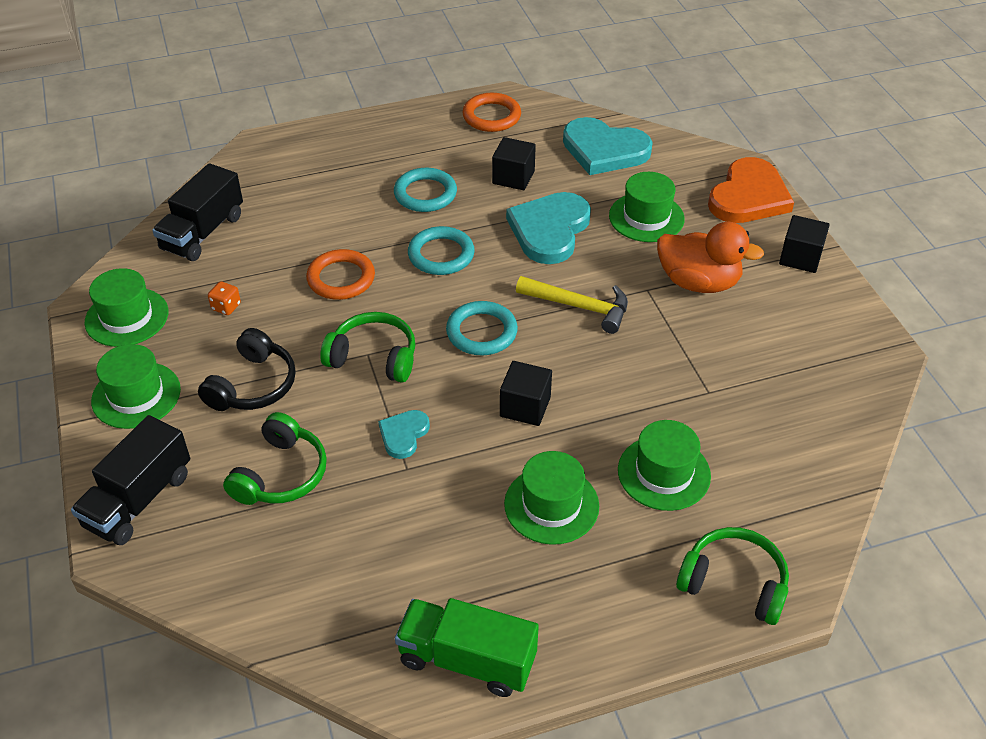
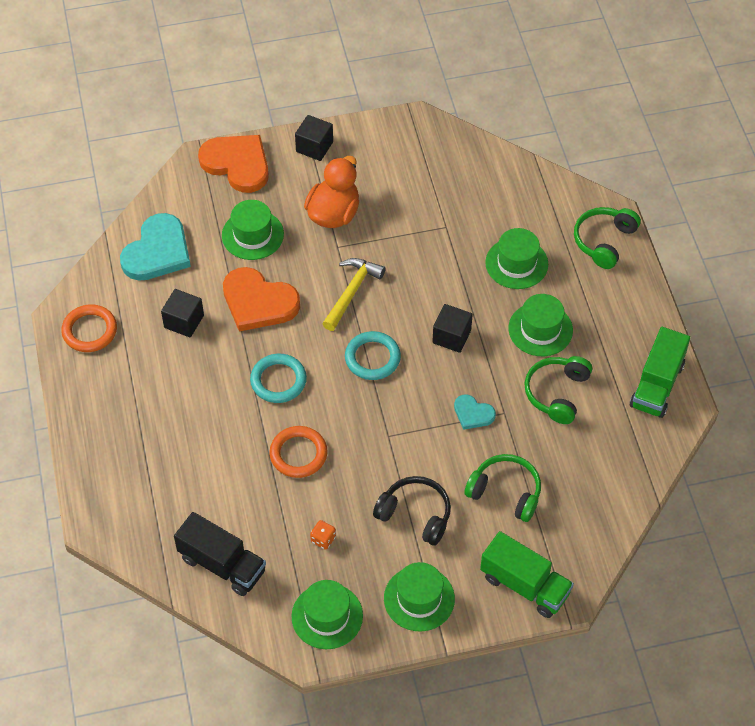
camera: 85 degrees left, 10 degrees up
black truck [71,415,190,545] -> green truck [480,531,574,618]
green headphones [320,312,415,383] -> green headphones moved to [524,356,592,424]
turquoise ring [394,168,457,212] -> none
turquoise heart [506,192,591,264] -> orange heart [223,267,300,332]

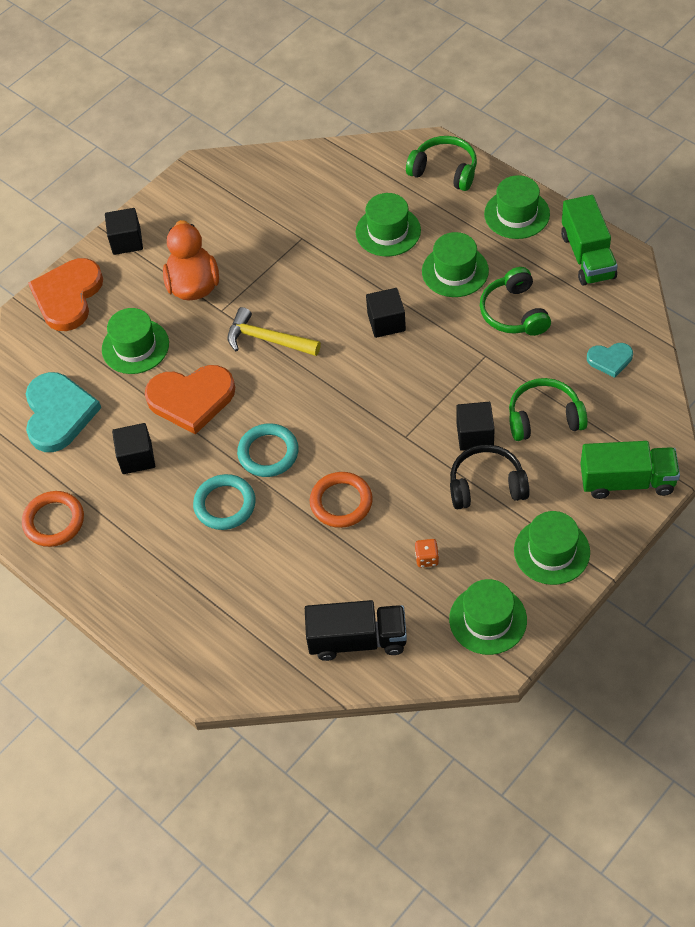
camera: 30 degrees left, 0 degrees up
orange heart [198,135,269,193] -> orange heart turned 75 degrees counterclockwise [28,258,103,331]
yellow hammer [322,258,386,331] -> yellow hammer turned 60 degrees counterclockwise [228,307,321,356]
turquoise ring [345,331,401,380] -> turquoise ring moved to [193,474,256,530]
turquoise heart [454,394,496,430] -> turquoise heart moved to [587,343,633,378]
green headphones [574,207,641,269] -> green headphones turned 120 degrees clockwise [406,136,477,191]
none -> black cube [456,402,494,451]
none -> green hat [484,175,550,239]

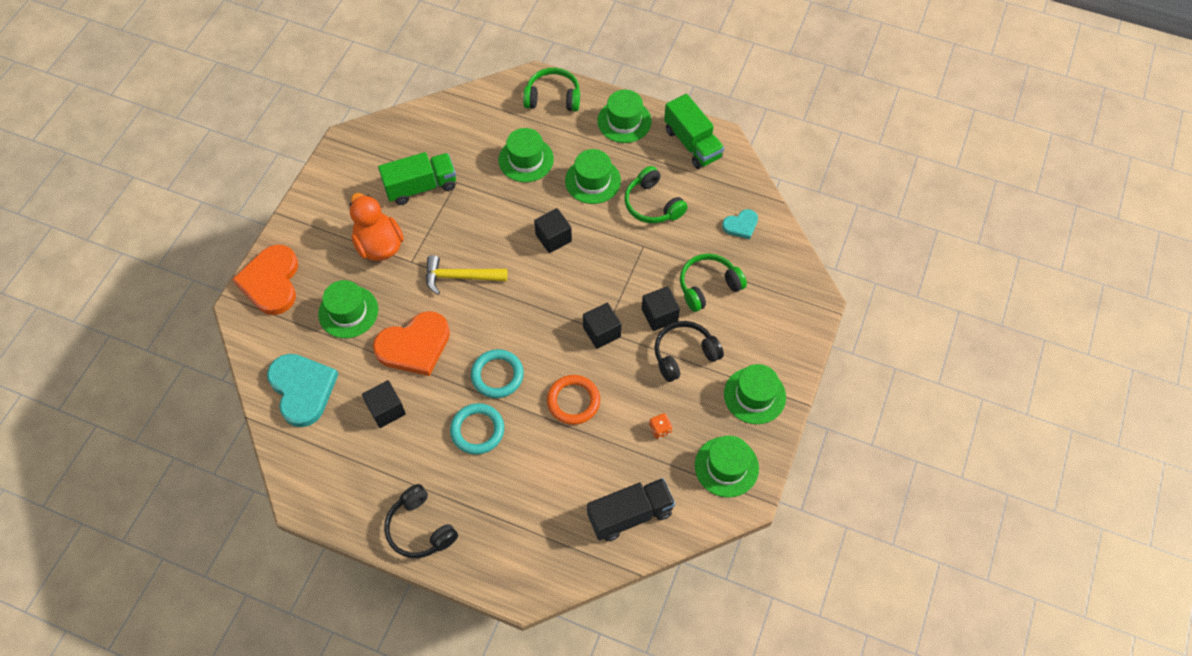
camera: 25 degrees left, 5 degrees up
orange ring [22,491,84,547] -> none
black cube [105,208,143,255] -> black cube moved to [583,303,621,349]
green truck [580,441,680,499] -> green truck moved to [378,152,456,205]
none -> black headphones [384,484,458,558]

